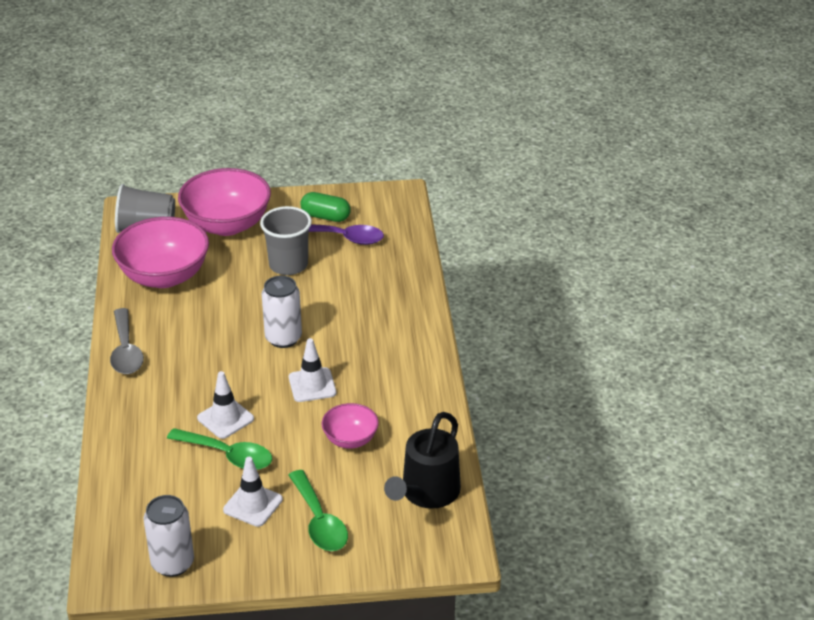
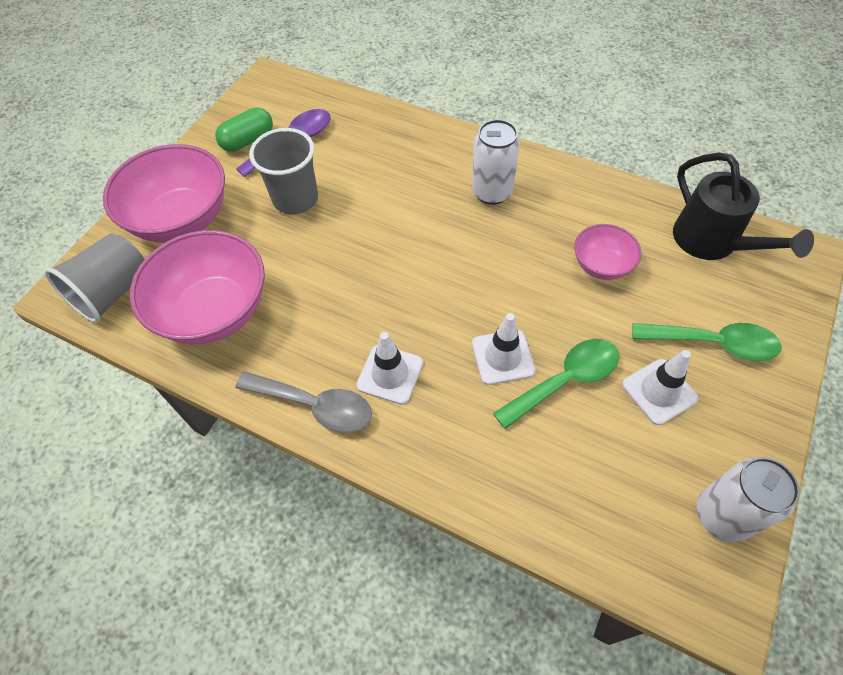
camera: 55 degrees left, 20 degrees up
white can [262,276,302,348] -> white can moved to [471,119,520,205]
white traffic cone [289,338,336,402] -> white traffic cone moved to [356,332,423,405]

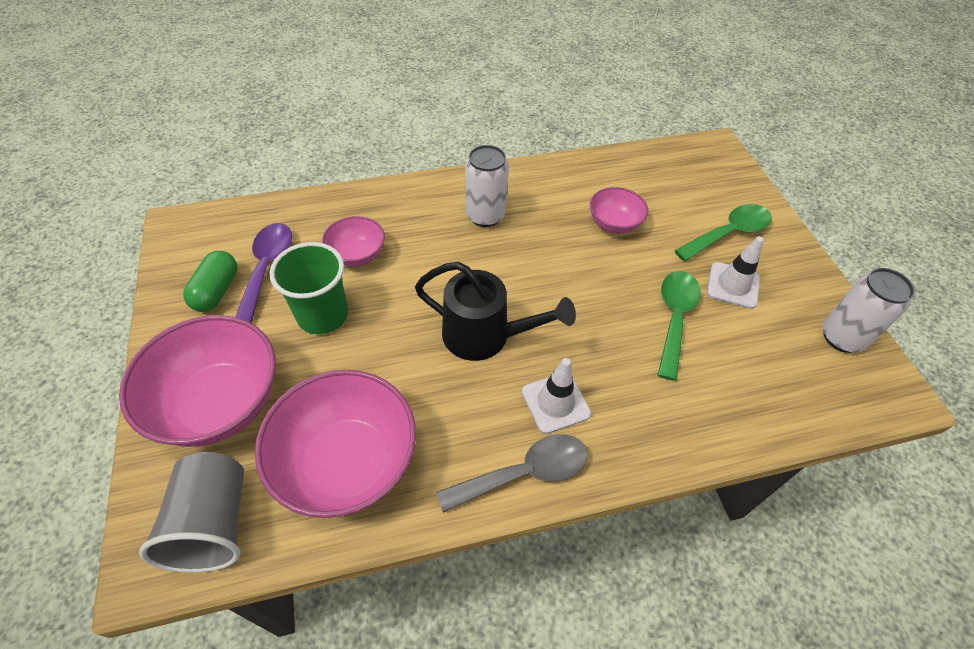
camera: 45 degrees left, 5 degrees down
grey cup [249,128,318,215] -> green cup [270,242,348,334]
white traffic cone [472,313,535,385] -> none
black watering can [673,153,814,260] -> black watering can moved to [415,262,576,361]
none -> pink bowl [322,216,385,267]

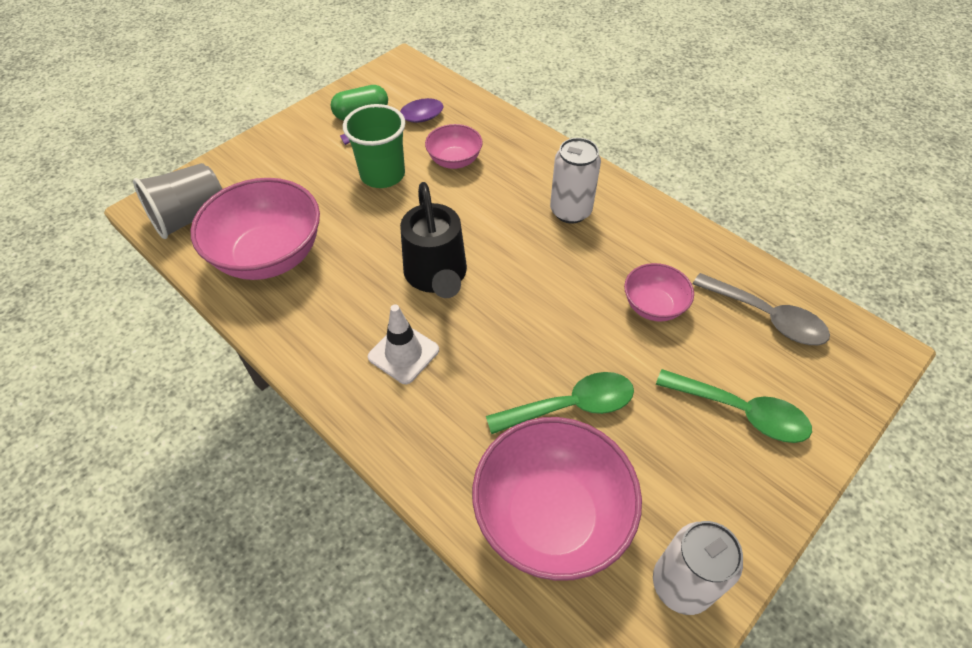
camera: 60 degrees right, 0 degrees up
pink bowl [119,315,276,447] -> pink bowl moved to [472,417,642,581]
grey spoon [436,434,588,513] -> grey spoon moved to [693,273,830,345]
white traffic cone [707,236,764,309] -> none

